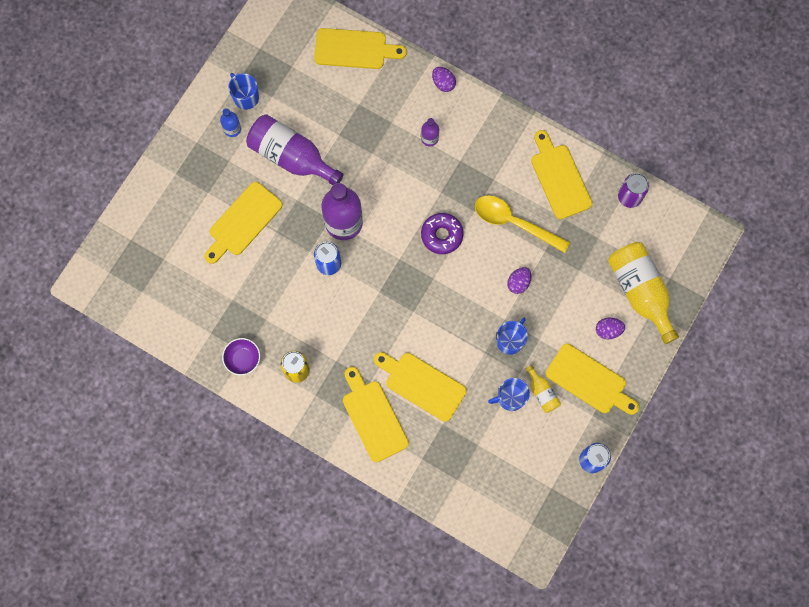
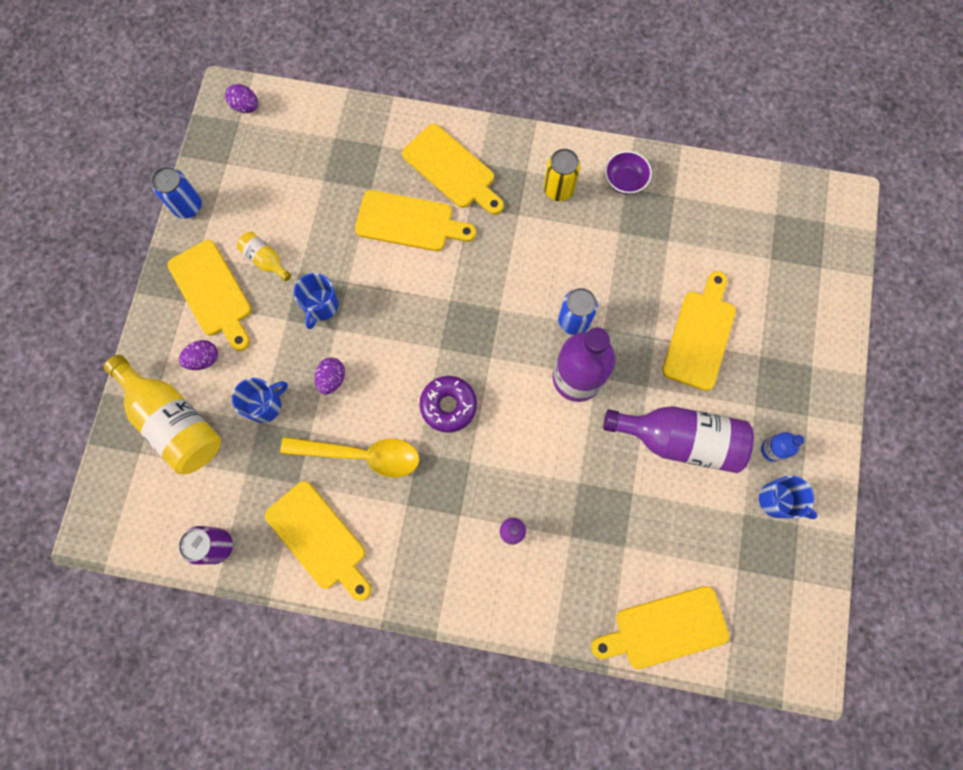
camera: 160 degrees right, 0 degrees up
purple egg [432,67,456,92] -> purple egg moved to [225,84,258,113]
blue mug [488,378,530,411] -> blue mug moved to [232,378,288,423]
yellow cutting board [546,344,639,415] -> yellow cutting board turned 135 degrees counterclockwise [167,240,252,351]

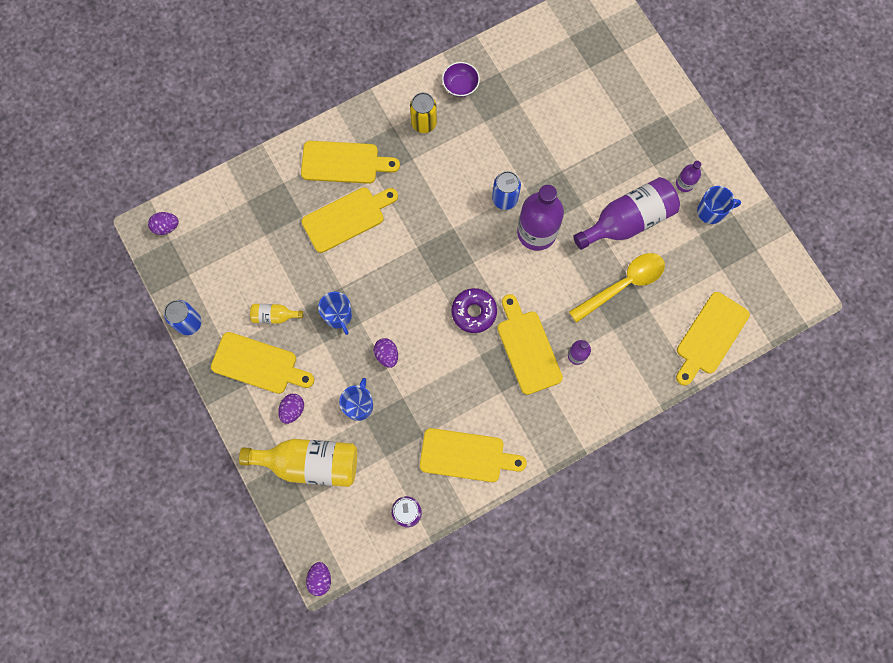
camera: 40 degrees left, 0 degrees up
yellow spoon [280,437,419,477] -> yellow spoon moved to [569,253,665,323]
yellow cutting board [662,271,736,391] -> yellow cutting board moved to [497,294,563,395]
blue bottle [761,432,804,462] -> purple bottle [676,161,701,192]
none -> purple egg [306,562,331,596]

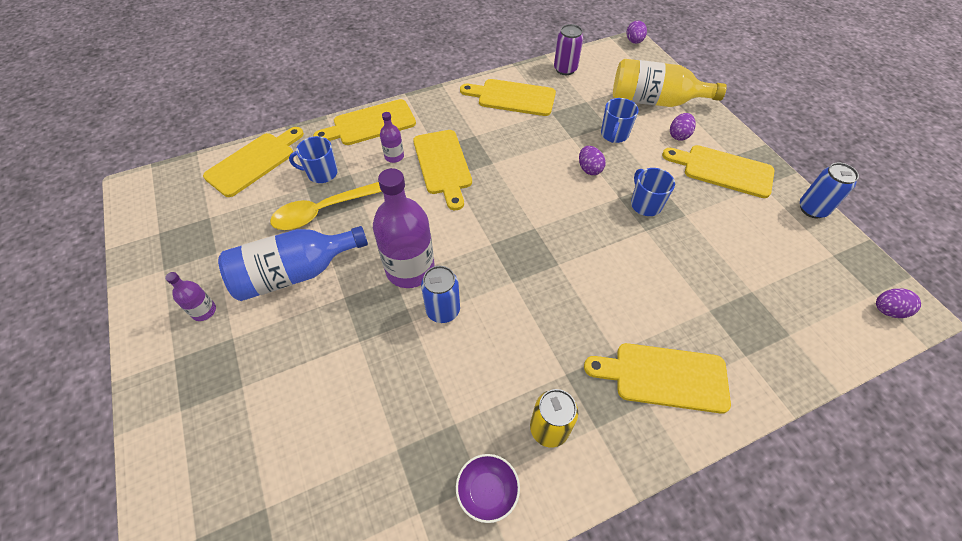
camera: 175 degrees left, 20 degrees down
yellow bottle [250,304,303,324] -> none
yellow cutting board [302,187,398,253] -> yellow cutting board moved to [313,99,416,145]
purple donut [451,288,497,333] -> none
purple bottle [573,177,680,250] -> blue bottle [218,226,368,301]
blue mug [697,186,741,224] -> blue mug moved to [289,136,338,183]

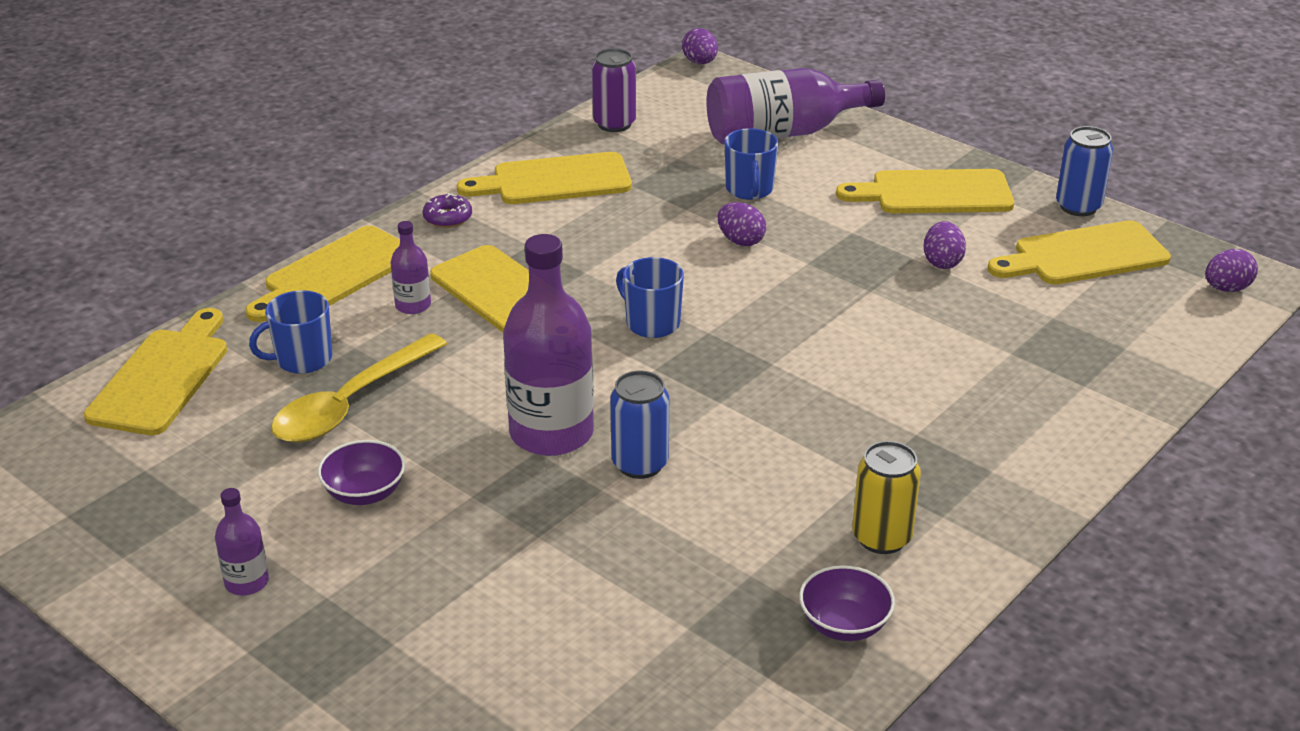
camera: 25 degrees left, 20 degrees down
blue bottle [218,226,368,301] -> purple bowl [318,440,405,505]
yellow cutting board [584,343,731,414] -> yellow cutting board moved to [987,220,1171,285]
yellow bottle [613,59,727,107] -> purple bottle [706,68,885,144]
blue mug [631,168,675,216] -> blue mug moved to [616,257,684,338]
purple egg [670,113,696,141] -> purple egg moved to [924,221,966,269]
none -> purple donut [423,193,472,228]

